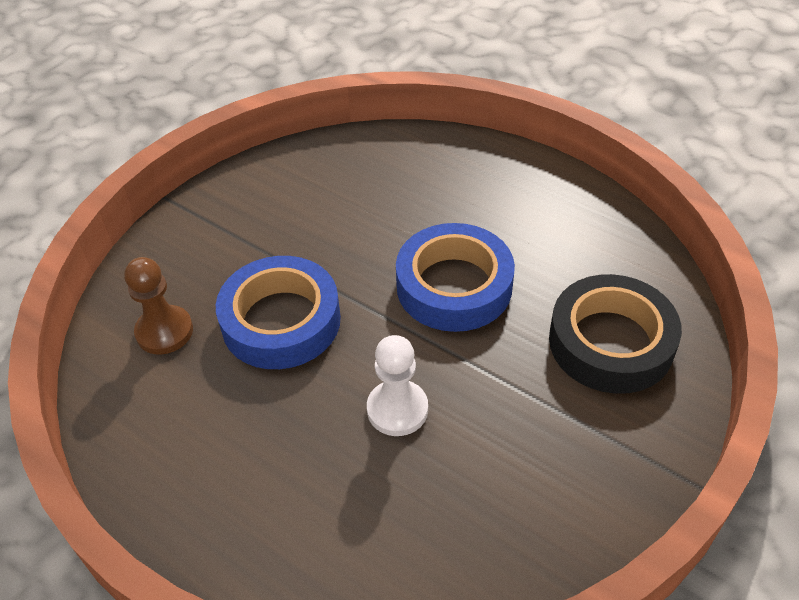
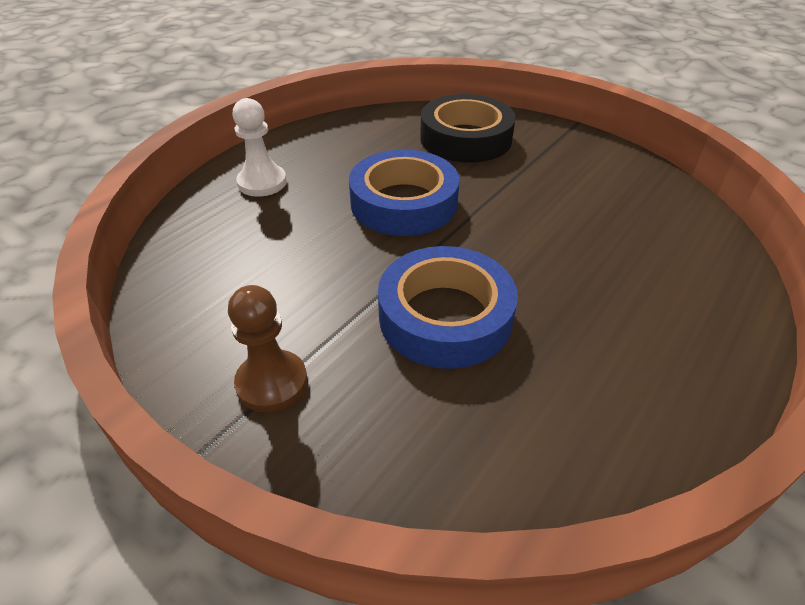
camera: 90 degrees left, 5 degrees down
brown pawn [124,257,193,355] -> brown pawn moved to [228,285,307,413]
white pawn [367,335,428,436] -> white pawn moved to [232,98,287,197]

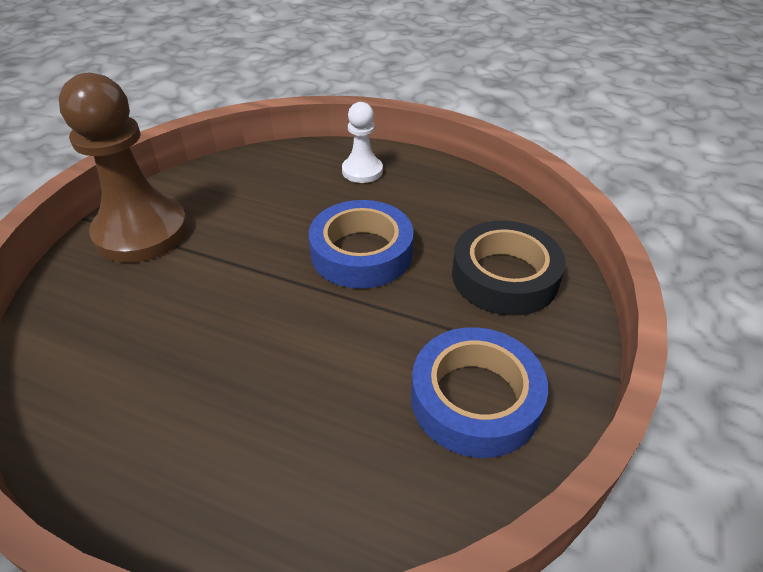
camera: 75 degrees right, 0 degrees up
brown pawn [228,285,307,413] -> brown pawn [59,73,188,263], size x1.96
blue tape [378,246,518,369] -> blue tape moved to [411,327,548,458]

